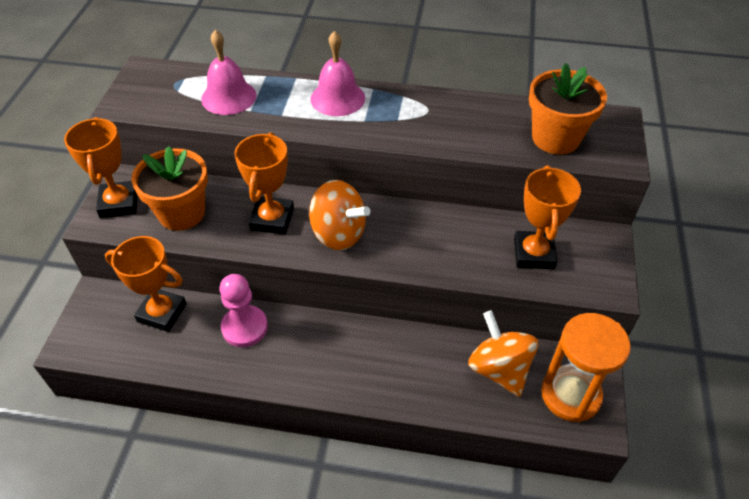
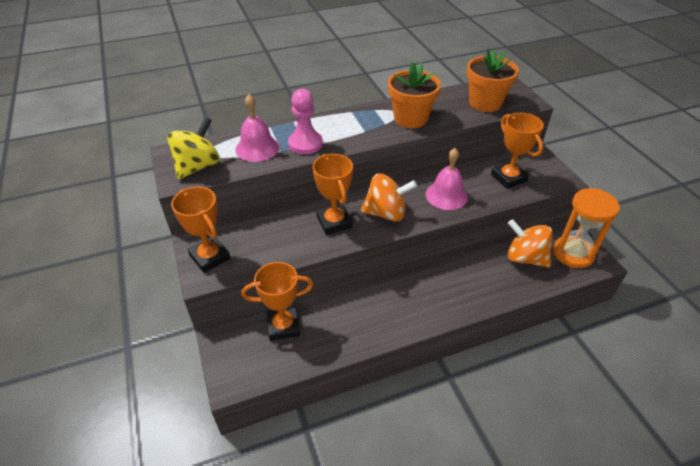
camera: 30 degrees left, 5 degrees down
orange flower pot [131,146,208,231] -> orange flower pot moved to [388,62,441,128]
pink pawn [220,274,268,347] -> pink pawn moved to [288,89,323,154]
pink bell [310,31,365,116] -> pink bell moved to [426,148,468,210]
none -> yellow spinning top [167,117,220,180]

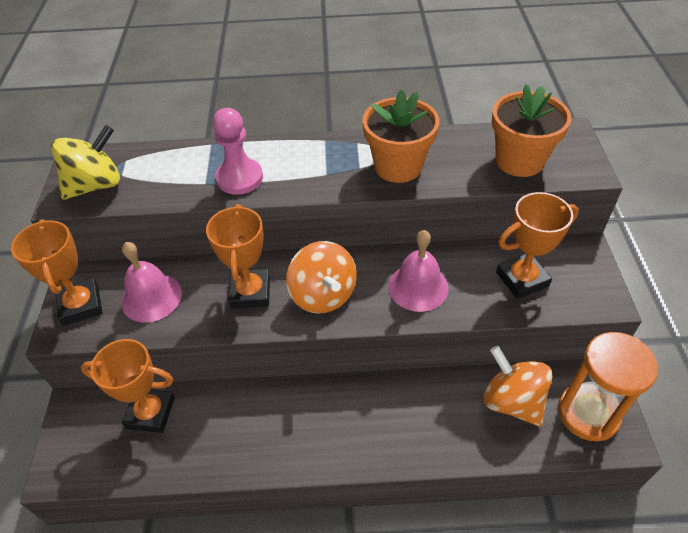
camera: 20 degrees right, 5 degrees up
pink bell [235,94,279,162] -> pink bell moved to [121,242,182,323]
orange spinning top [361,173,417,222] -> orange spinning top turned 45 degrees clockwise [286,241,357,314]
orange trophy [491,113,544,189] -> orange trophy turned 75 degrees clockwise [496,192,579,299]

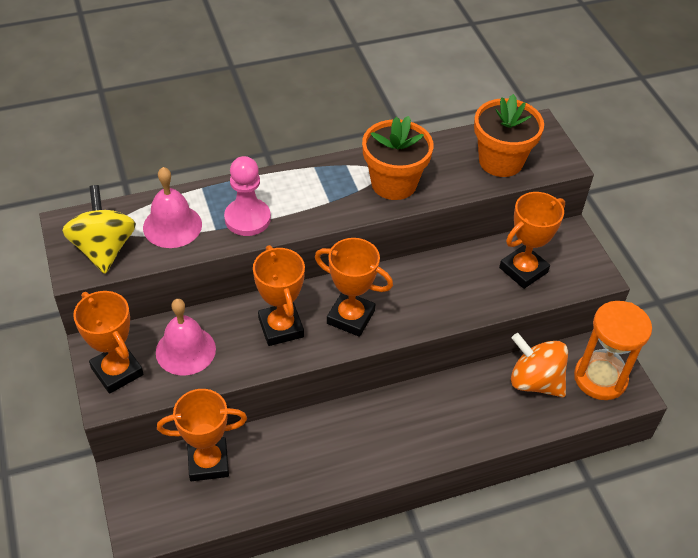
camera: 20 degrees left, 0 degrees up
yellow spinning top [51,125,120,200] -> yellow spinning top turned 45 degrees counterclockwise [62,185,136,274]
orange spinning top [286,241,357,314] -> orange trophy [315,238,393,337]
pink bell [388,230,448,312] -> pink bell moved to [143,167,202,248]

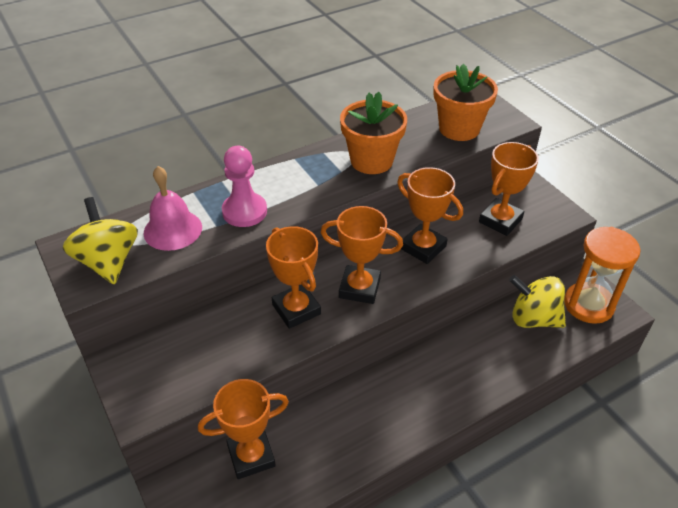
camera: 10 degrees left, 5 degrees down
orange trophy [73,291,144,394] -> orange trophy moved to [397,167,463,264]
pink bell [156,299,216,376] -> none
orange spinning top [511,333,568,397] -> yellow spinning top [509,275,566,328]

